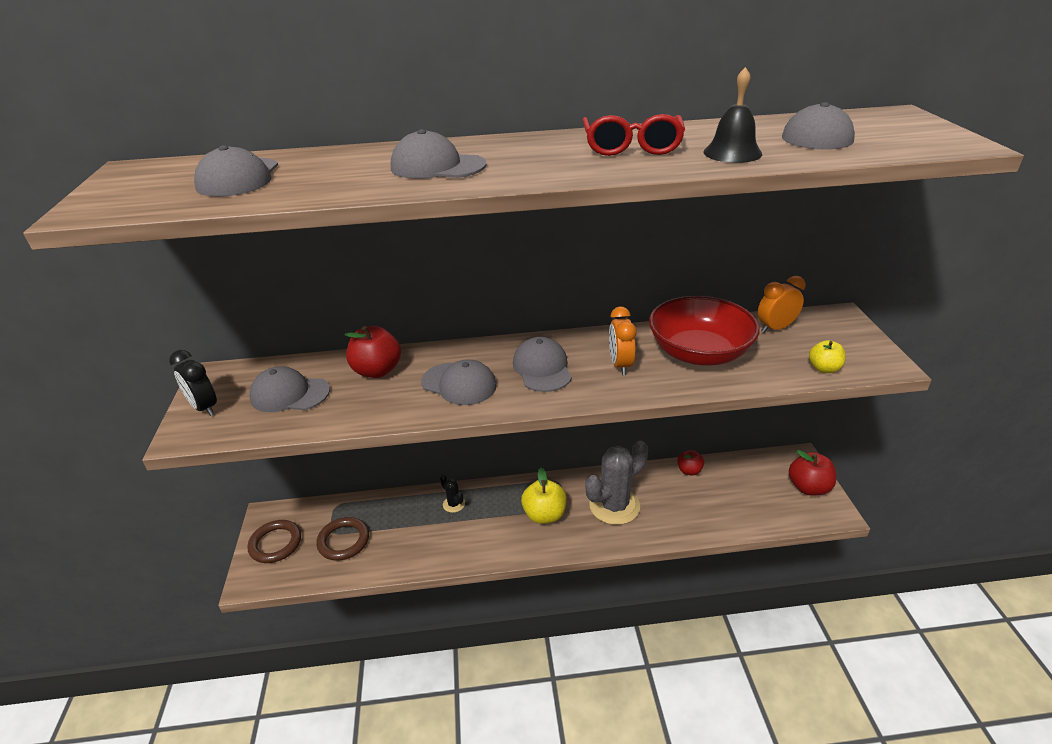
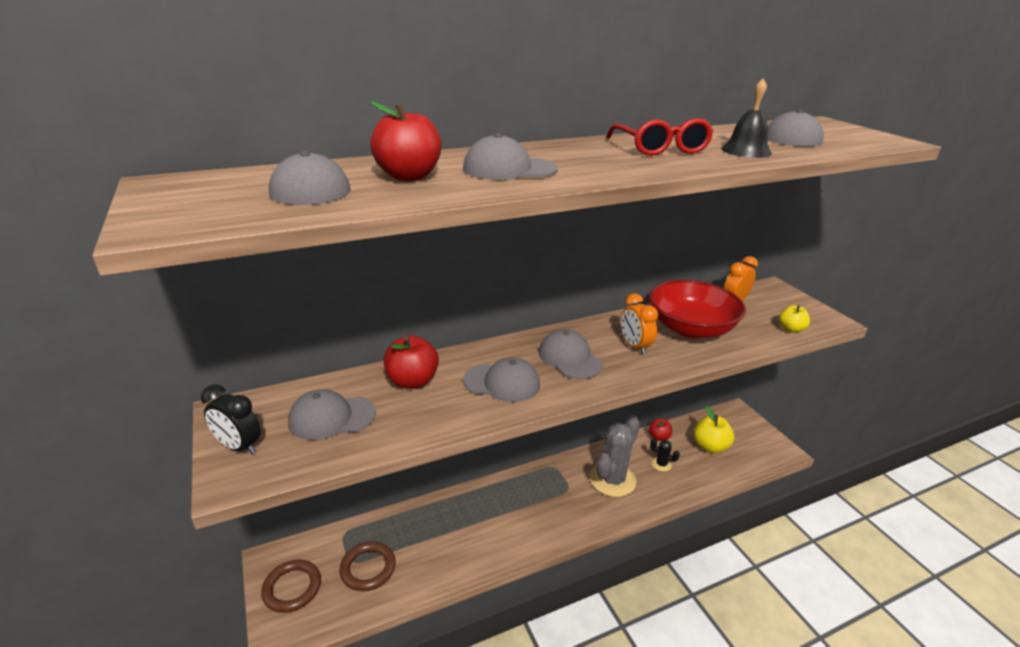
camera: 20 degrees left, 5 degrees down
black cactus [440,475,465,513] -> black cactus moved to [650,438,680,472]
yellow apple [521,468,567,524] -> yellow apple moved to [694,406,734,453]
red apple [789,450,836,495] -> red apple moved to [370,101,441,181]

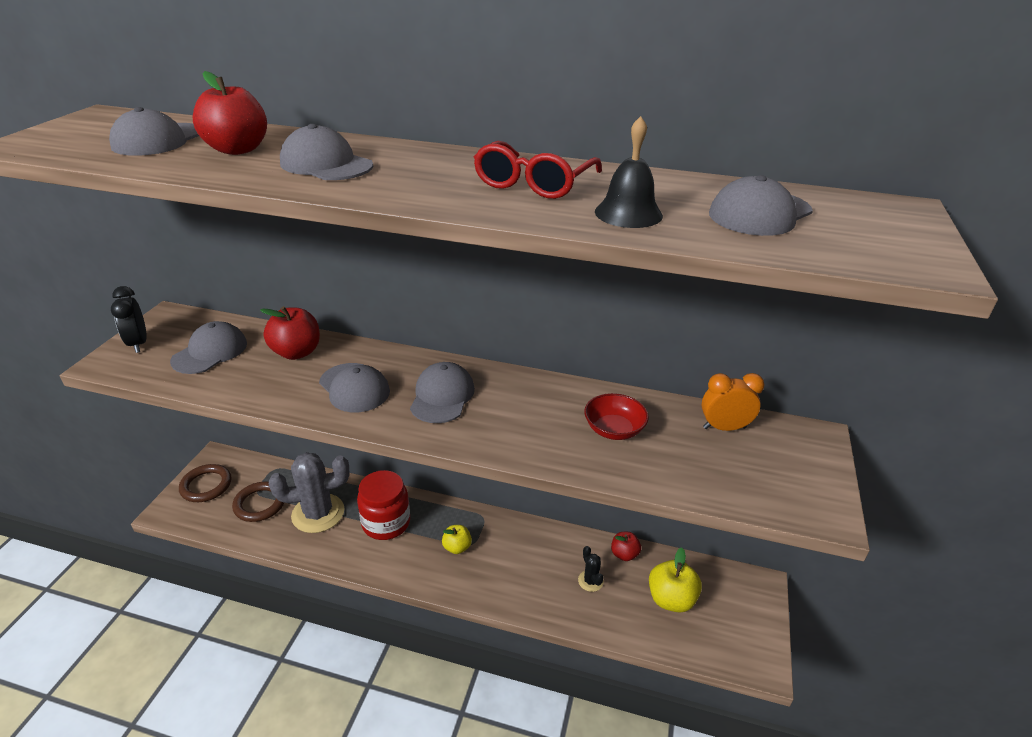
camera: 40 degrees right, 5 degrees up
grey cap [288,389,376,440] -> grey cap turned 90 degrees clockwise [170,321,247,374]
grey cactus [590,415,640,497] -> grey cactus moved to [269,452,350,533]
orange clock [621,293,658,355] -> none
red bowl [649,280,746,339] -> red bowl [584,393,649,440], size x0.52
yellow apple [779,305,810,333] -> yellow apple moved to [442,525,472,554]
none -> red jar [357,470,410,540]

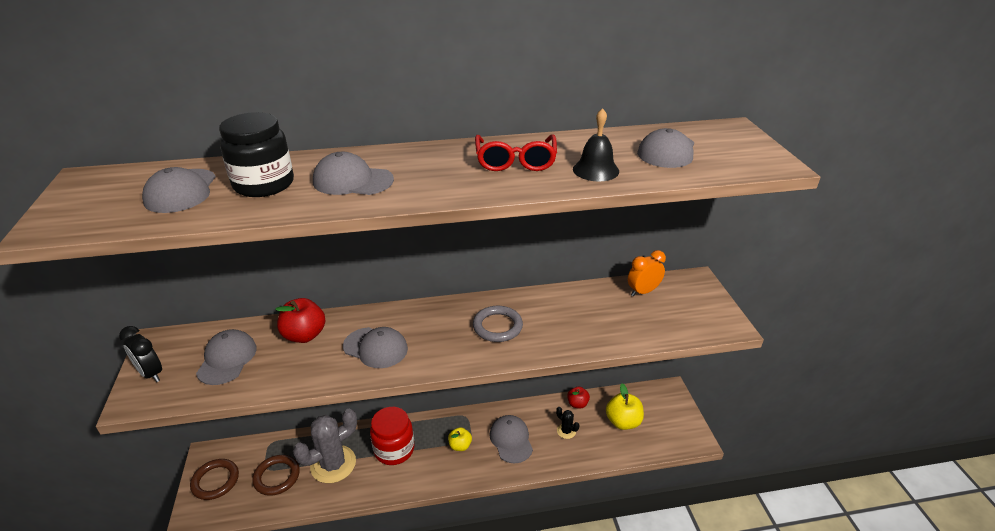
camera: 25 degrees left, 0 degrees up
red apple [192,71,267,155] -> black jar [219,112,294,197]
grey cap [410,362,475,423] -> grey cap moved to [490,415,533,463]
red bowl [584,393,649,440] -> none
none -> grey ring [473,306,523,342]

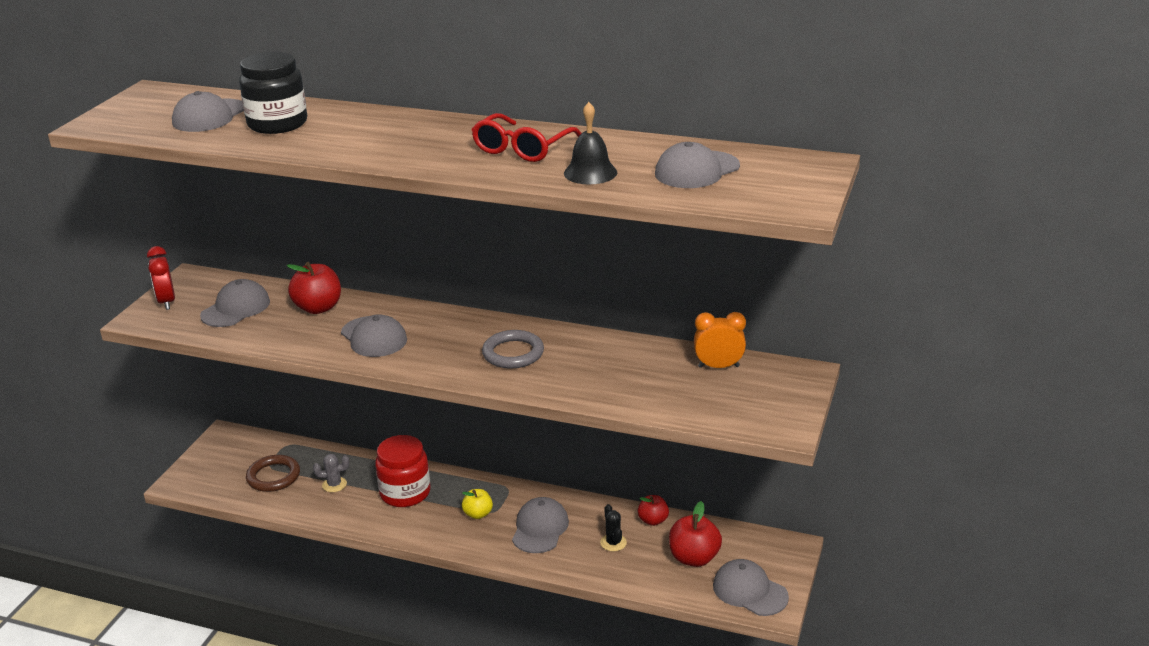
camera: 30 degrees right, 5 degrees down
black clock [119,326,162,382] -> red clock [147,246,175,310]
brown ring [190,459,239,500] -> none
grey cactus [293,409,357,483] -> grey cactus [313,454,349,492], size x0.45
grey cap [313,152,394,195] -> grey cap moved to [713,559,789,616]
yellow apple [606,383,644,430] -> red apple [669,501,722,567]

